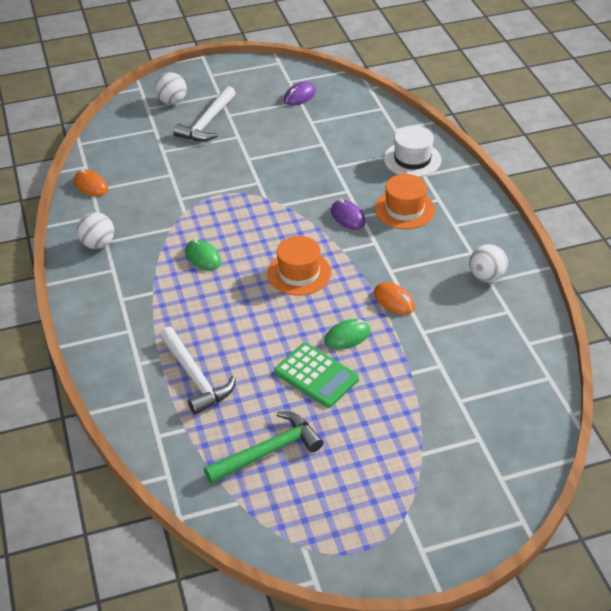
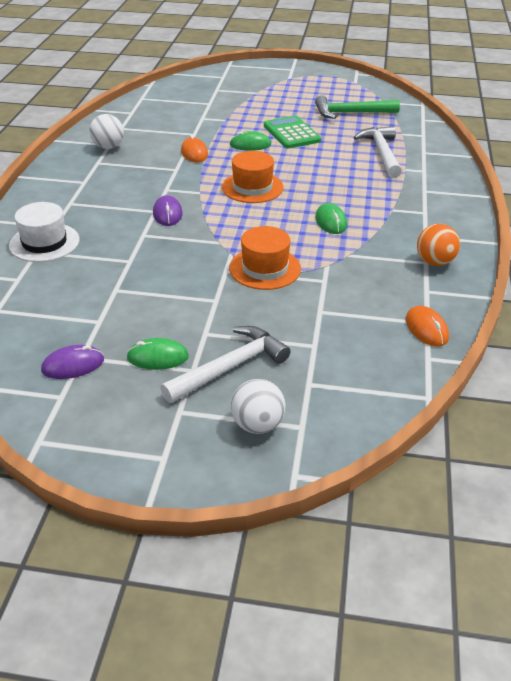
camera: 155 degrees left, 5 degrees down
white ball [77,212,114,249] -> orange ball [417,224,460,266]
orange hat [375,174,435,229] -> orange hat moved to [229,226,301,290]
none -> green mouse [126,338,189,370]

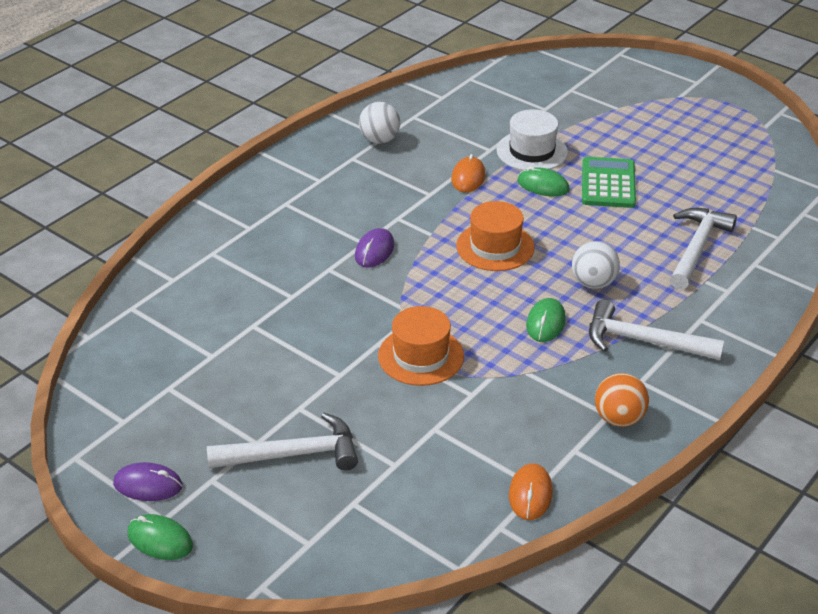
camera: 30 degrees right, 0 degrees up
white hat [9,202,80,262] -> white hat moved to [496,109,568,170]
purple mouse [41,345,104,379] -> purple mouse moved to [113,462,183,501]
green mouse [126,338,189,370] -> green mouse moved to [127,514,193,560]
white ball [231,379,286,434] -> white ball moved to [572,241,620,289]
green hammer [315,95,400,119] -> none
none -> white hammer [589,299,724,360]

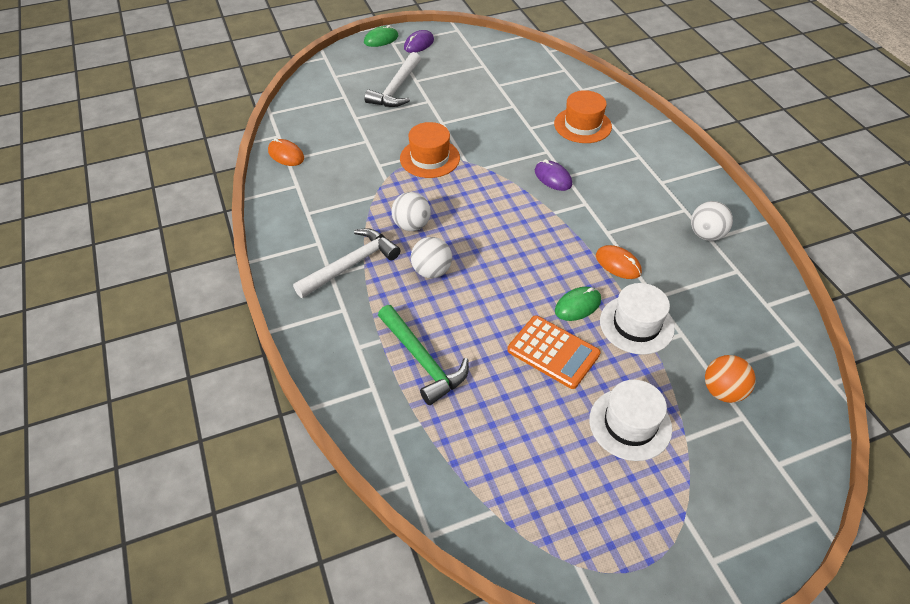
camera: 120 degrees right, 10 degrees up
orange hat [456,201,535,271] -> orange hat moved to [554,90,612,143]
green mouse [526,298,566,342] -> white ball [391,192,431,231]
green calculator [582,157,636,208] -> orange calculator [507,315,601,389]
orange ball [595,373,649,427] -> orange ball moved to [705,355,755,403]
white hammer [670,208,737,289] -> green hammer [378,305,469,405]
none -> white hat [589,380,672,461]

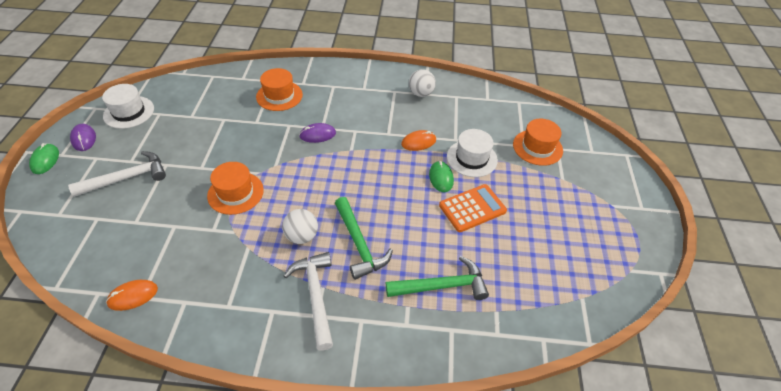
camera: 65 degrees left, 0 degrees up
white hammer [364,52,421,107] -> white hammer turned 75 degrees counterclockwise [68,151,166,197]
white ball [411,237,452,278] -> green hammer [335,197,393,280]
white hat [589,380,672,461] -> white hat moved to [102,84,154,129]
orange ball [705,355,755,403] -> orange hat [513,119,563,166]

